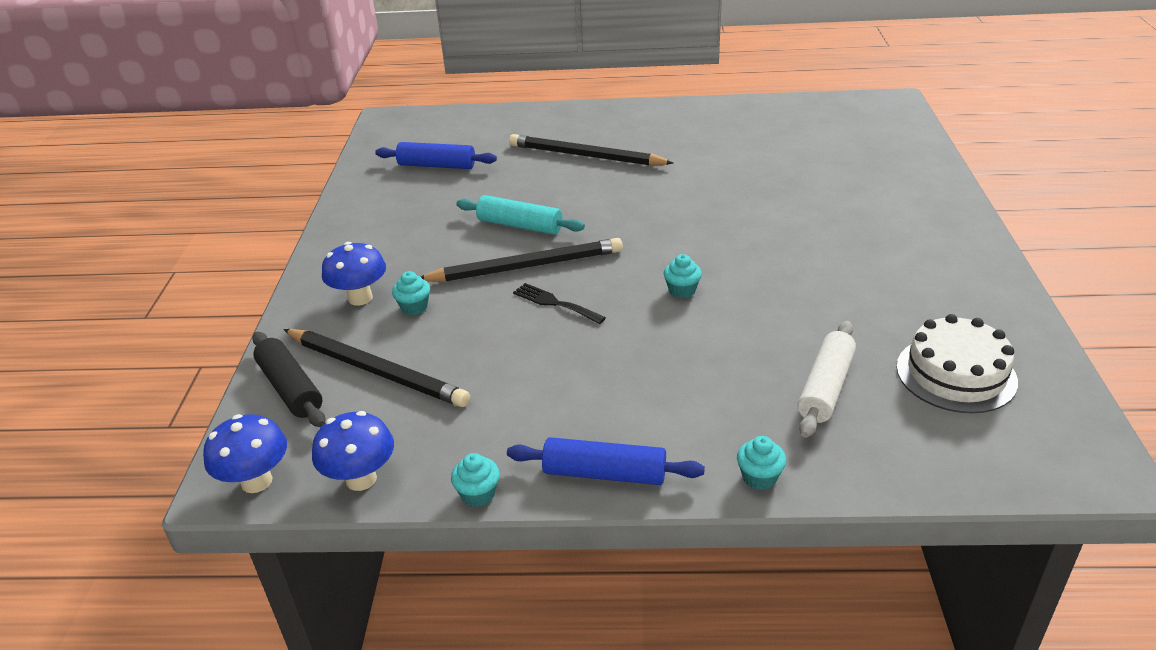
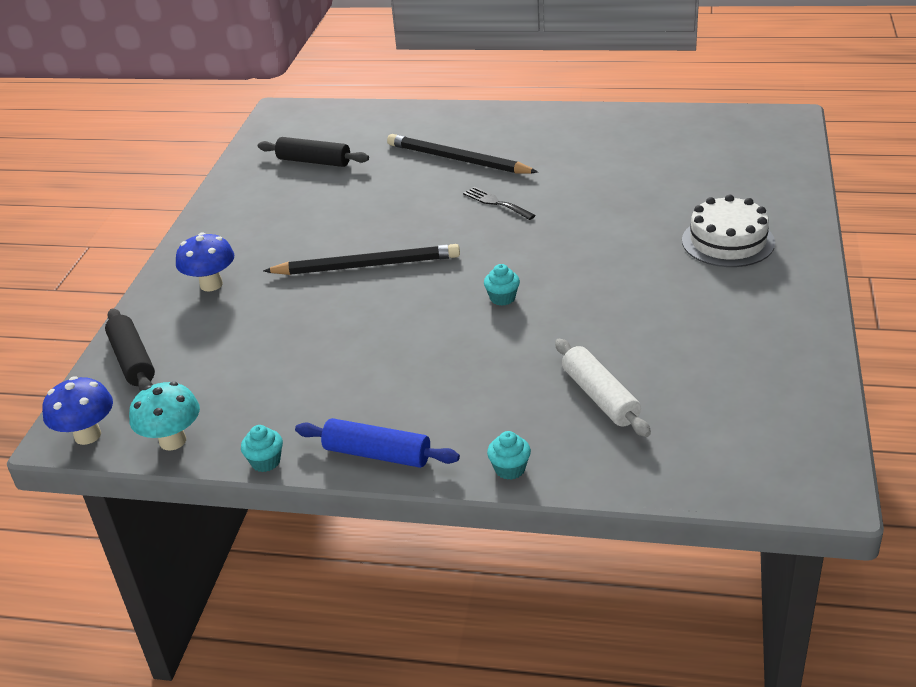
camera: 10 degrees right, 0 degrees up
black pencil [283,329,470,407] -> none
blue mushroom [312,411,394,491] -> turquoise mushroom [129,382,200,451]
blue rolling pin [375,142,497,169] -> black rolling pin [258,137,369,167]
turquoise cupcake [392,271,430,315] -> none
turquoise rolling pin [456,195,585,235] -> none
black fork [513,283,606,324] -> black fork moved to [463,187,536,220]
white rolling pin [798,321,856,438] -> white rolling pin turned 60 degrees counterclockwise [555,339,651,437]
white cake [896,314,1018,413] -> white cake moved to [682,194,775,267]

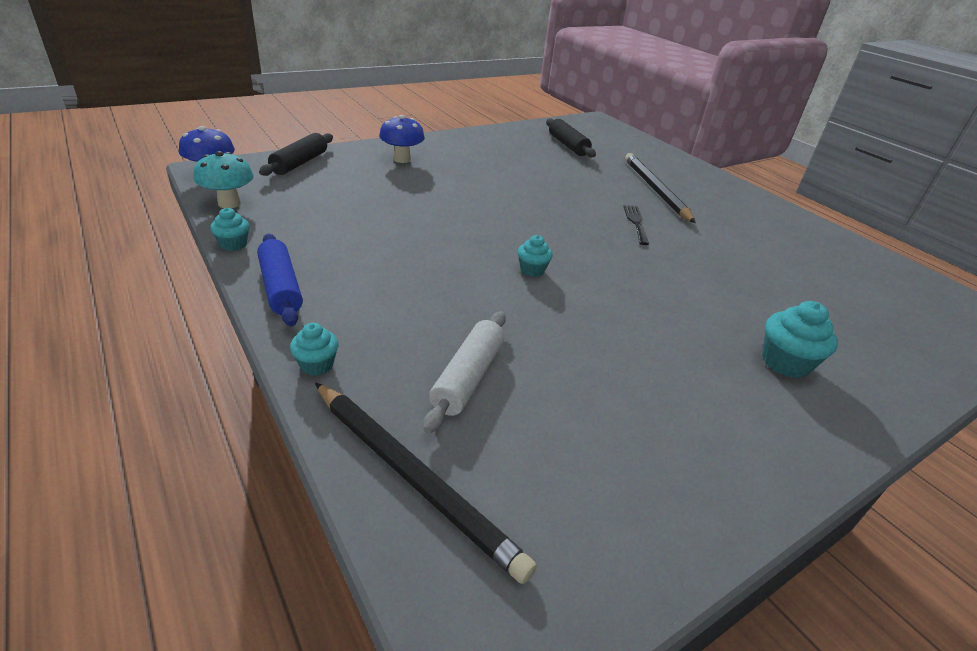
camera: 40 degrees right, 0 degrees up
black pencil [263,244,460,275] -> black pencil moved to [315,382,537,584]
white cake [682,194,775,267] -> turquoise cupcake [762,301,838,378]

